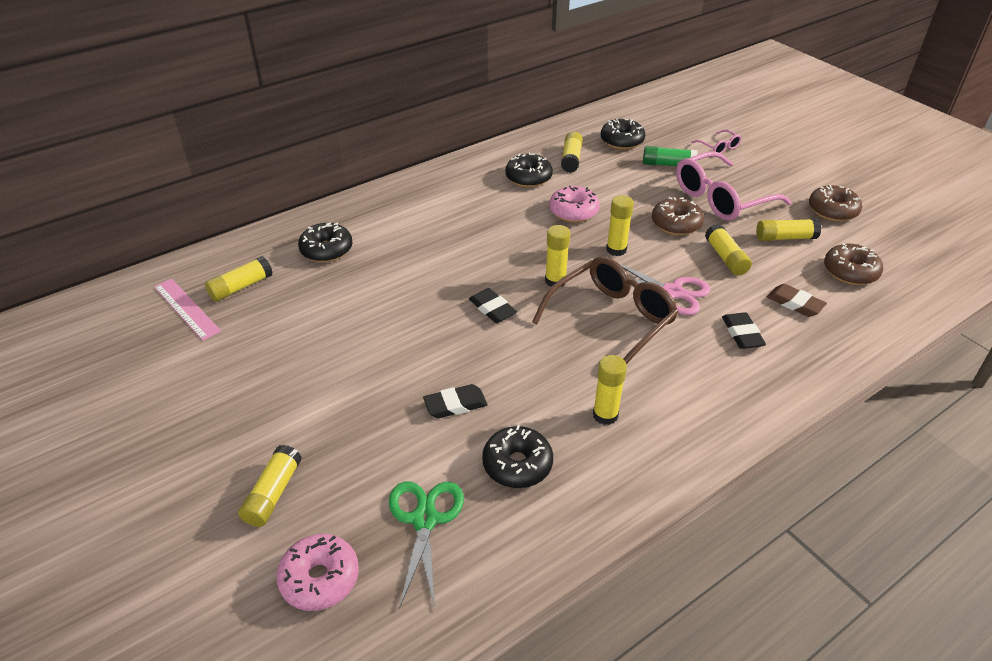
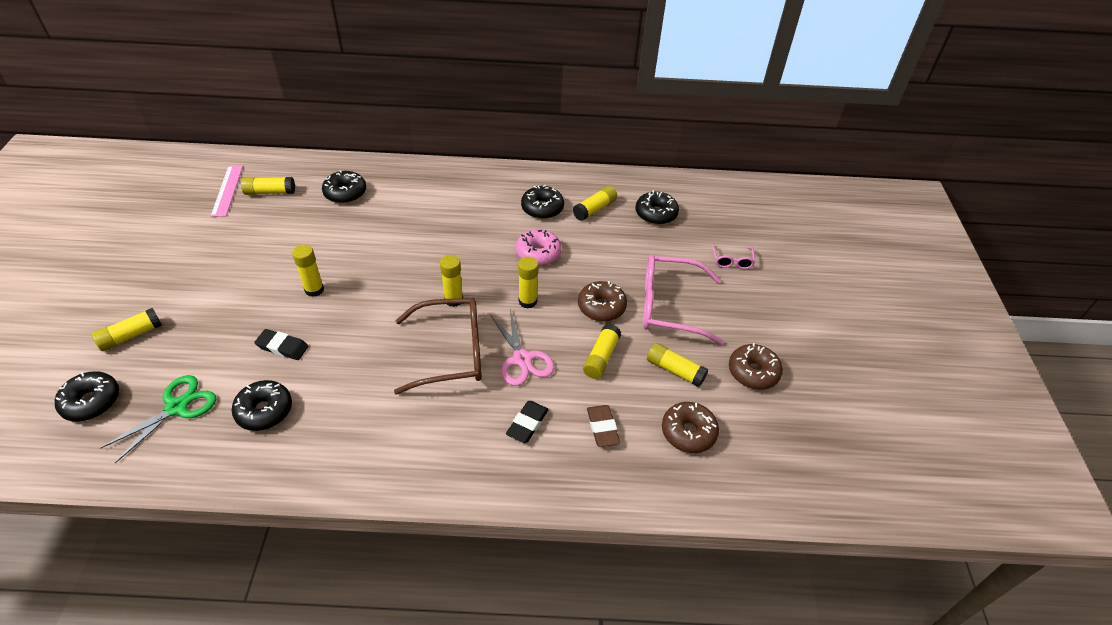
camera: 35 degrees right, 5 degrees up
pink donut [277,534,359,611] -> black donut [55,371,119,422]
black eraser [469,288,517,323] -> none
yellow glue stick [593,355,627,425] -> yellow glue stick moved to [292,245,324,297]
green glue stick [643,146,698,166] -> none

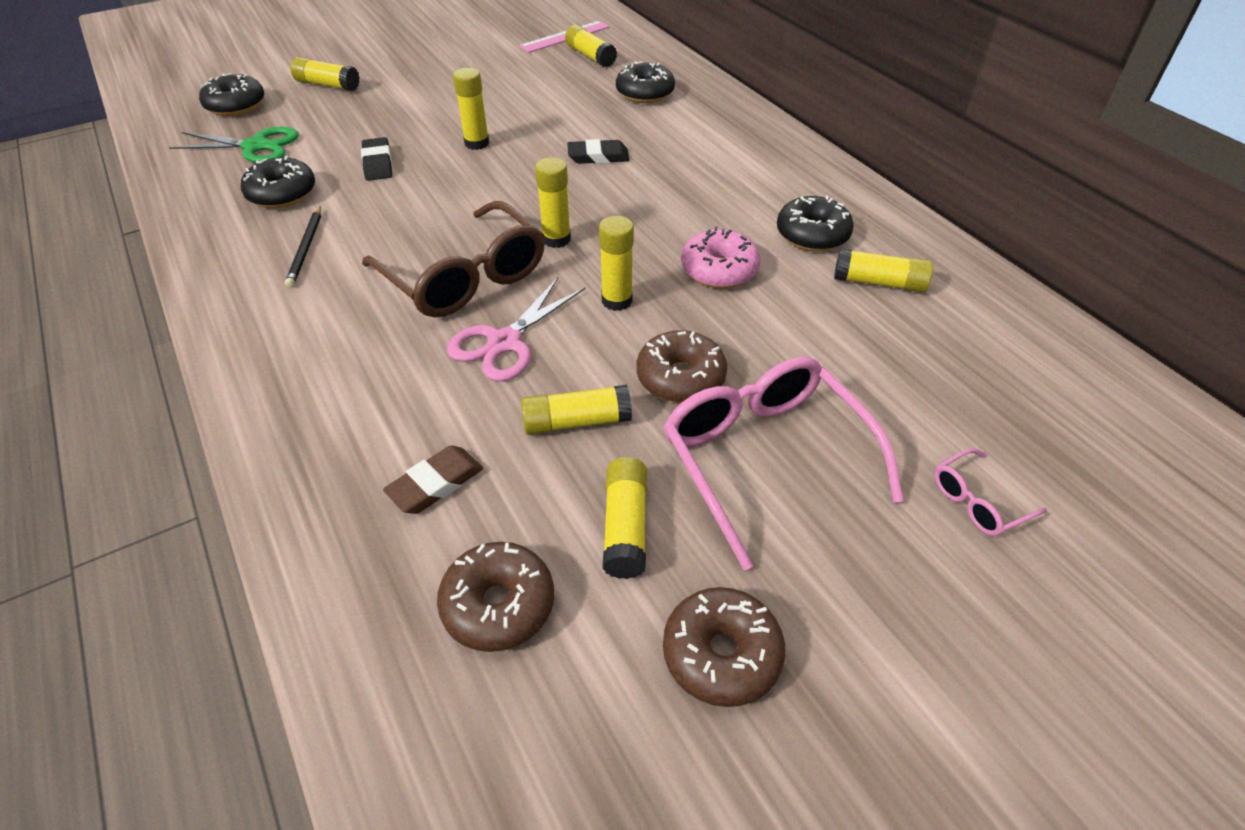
camera: 60 degrees right, 0 degrees up
black eraser [506,401,549,443] -> black eraser moved to [567,139,629,164]
black donut [636,190,679,225] -> none
none -> black pencil [285,206,321,288]

